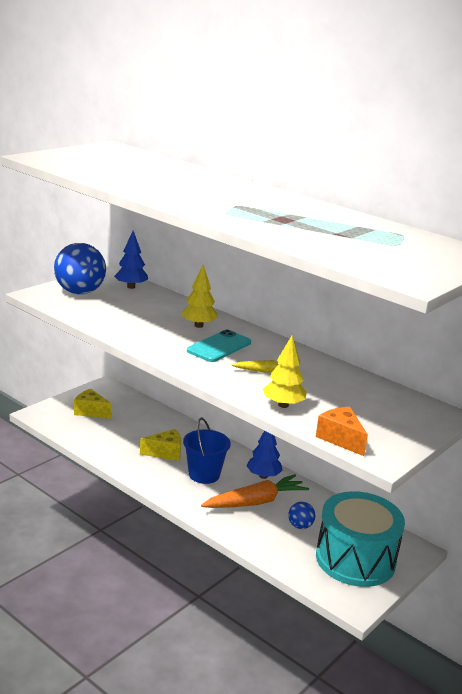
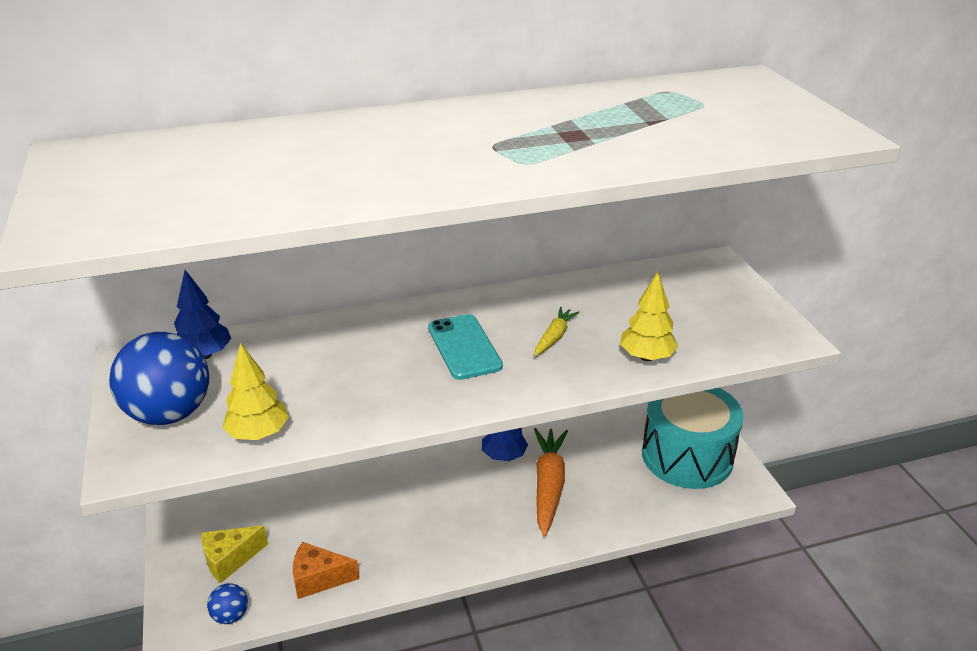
camera: 55 degrees left, 10 degrees up
yellow cheese [140,429,181,461] -> none
yellow tree [181,265,218,328] -> yellow tree moved to [222,343,289,440]
blue bucket [183,418,231,484] -> none
blue ball [288,502,315,529] -> blue ball moved to [207,583,248,624]
orange cheese [316,407,368,456] -> orange cheese moved to [293,542,359,599]

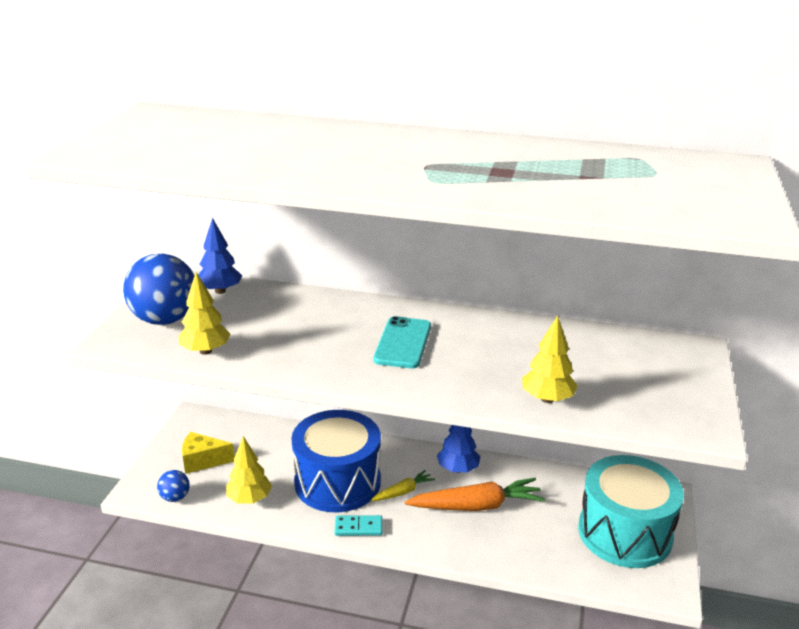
camera: 30 degrees right, 5 degrees down
orange cheese [293,542,359,599] -> yellow tree [226,436,272,504]
orange carrot [534,428,568,537] -> orange carrot turned 45 degrees clockwise [405,478,545,511]
yellow carrot [535,307,580,356] -> yellow carrot moved to [370,470,435,501]
none -> blue drum [292,410,381,512]
none -> turquoise domino [335,515,382,536]

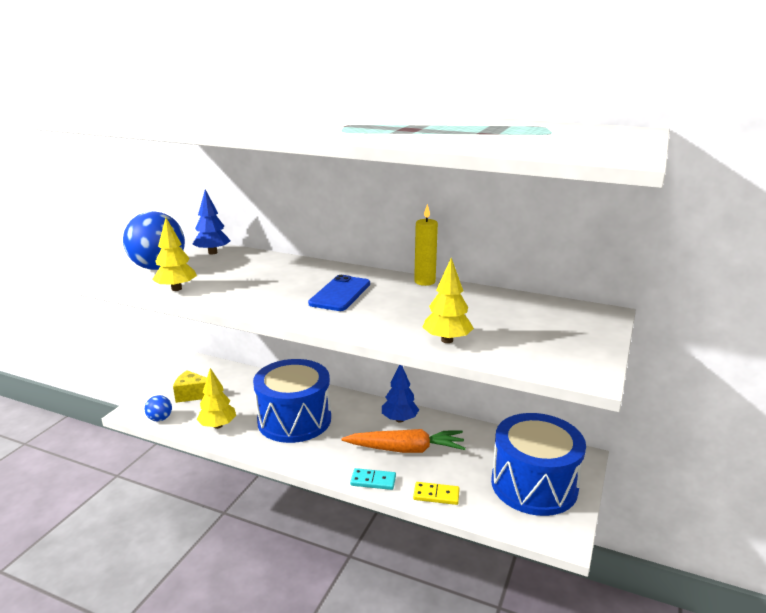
camera: 10 degrees right, 5 degrees down
turquoise domino [335,515,382,536] -> turquoise domino moved to [350,468,396,490]
yellow carrot [370,470,435,501] -> none
turquoise phone [373,316,431,368] -> blue phone [308,275,370,311]
turquoise drum [578,455,684,568] -> blue drum [491,413,586,516]
none -> yellow domino [413,482,460,505]
none -> yellow candle [414,204,438,286]

